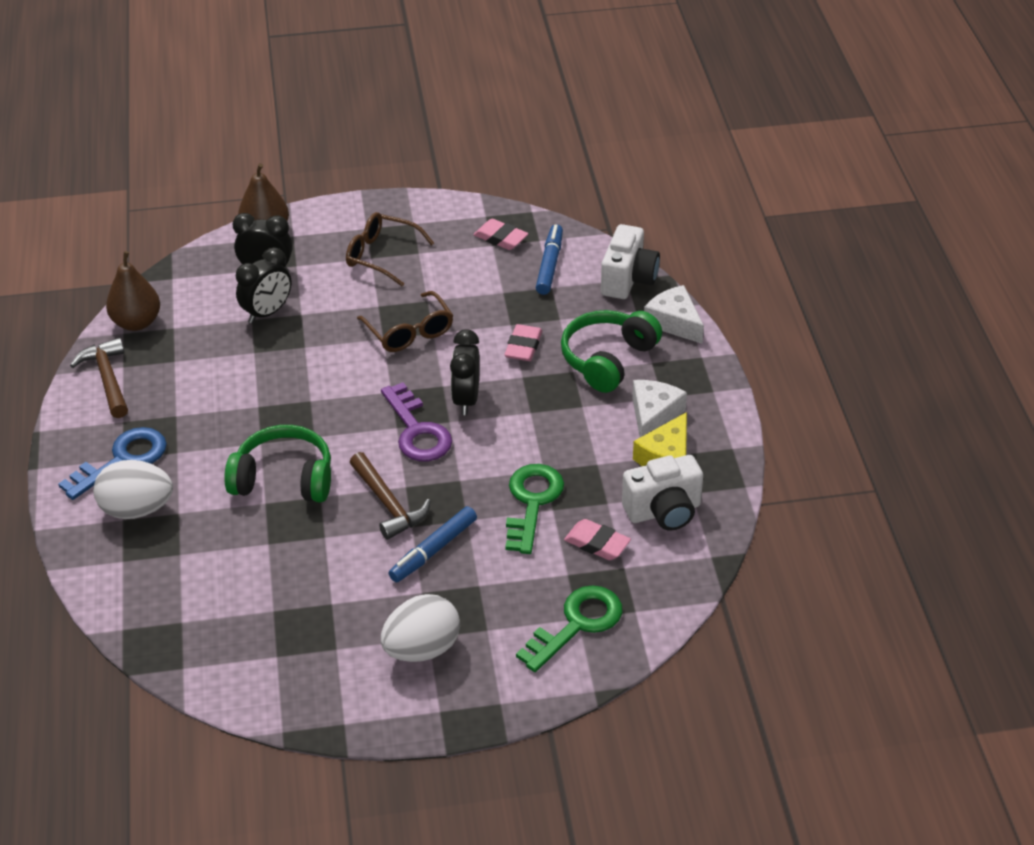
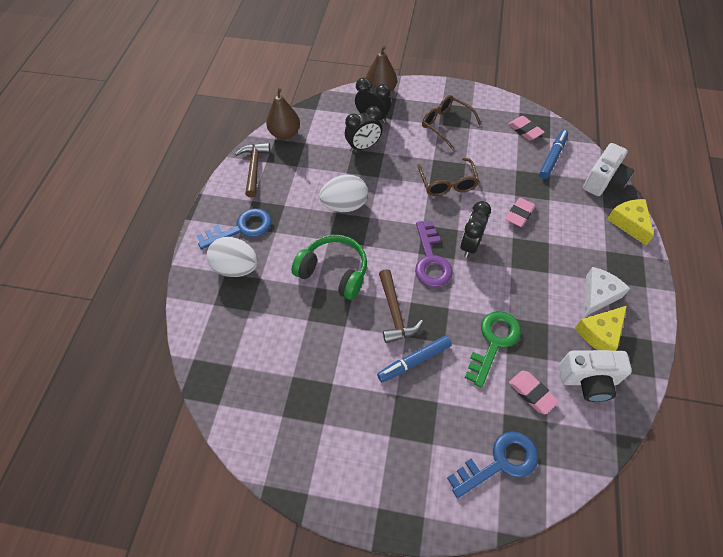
camera: 20 degrees right, 15 degrees up
white egg [381,594,460,662] -> white egg moved to [319,175,368,212]
green key [516,585,623,672] -> blue key [447,431,538,498]
green headphones [561,310,662,393] -> none
white cheese [644,285,704,344] -> yellow cheese [607,199,654,245]

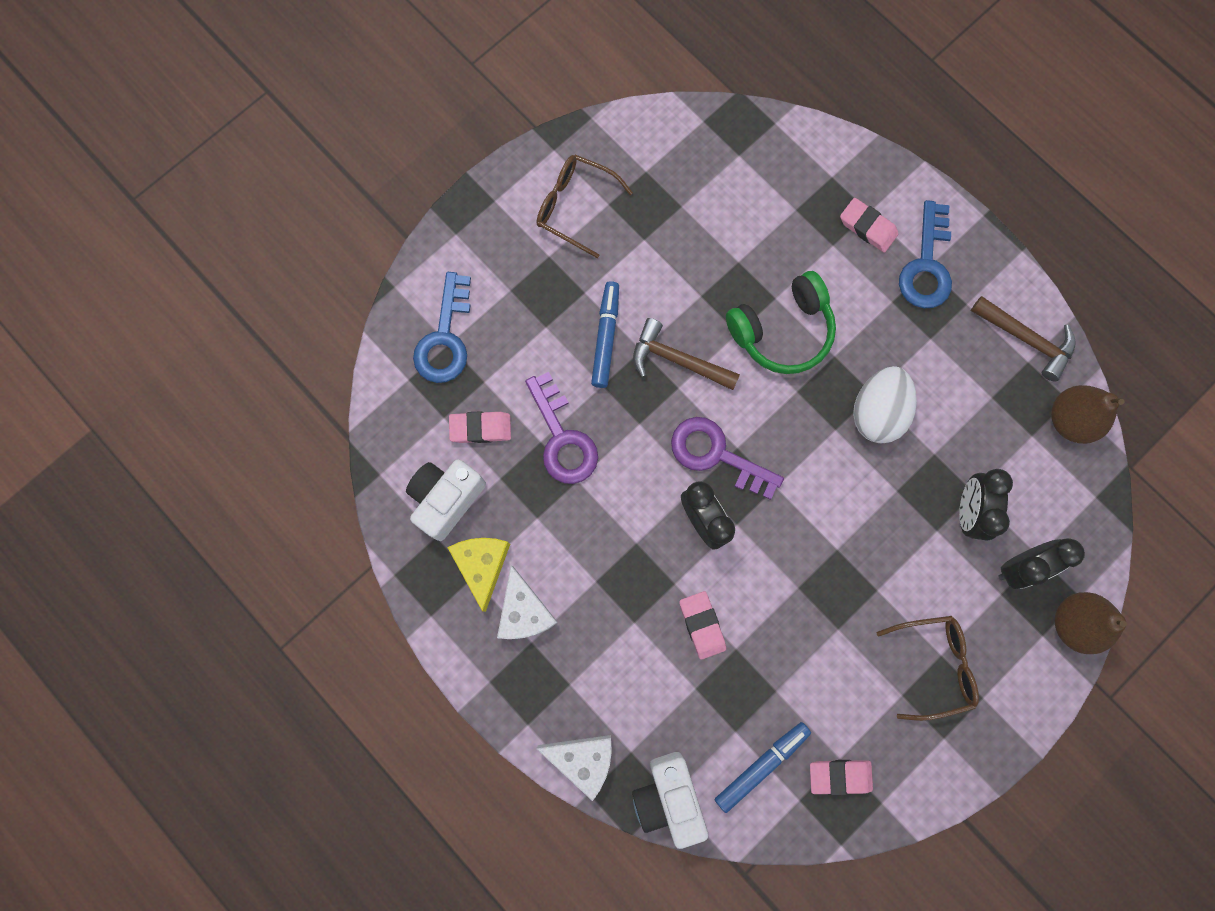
camera: 125 degrees right, 20 degrees up
white egg [207,237,258,277] -> pink eraser [840,198,899,253]
brown glasses [417,158,479,196] -> brown glasses moved to [537,155,633,258]
green key [465,311,521,388] -> purple key [525,372,598,484]
blue marker [539,130,568,179] -> blue marker turned 105 degrees counterclockwise [715,722,811,813]
yellow cheese [607,199,654,245] -> white cheese [536,735,612,801]

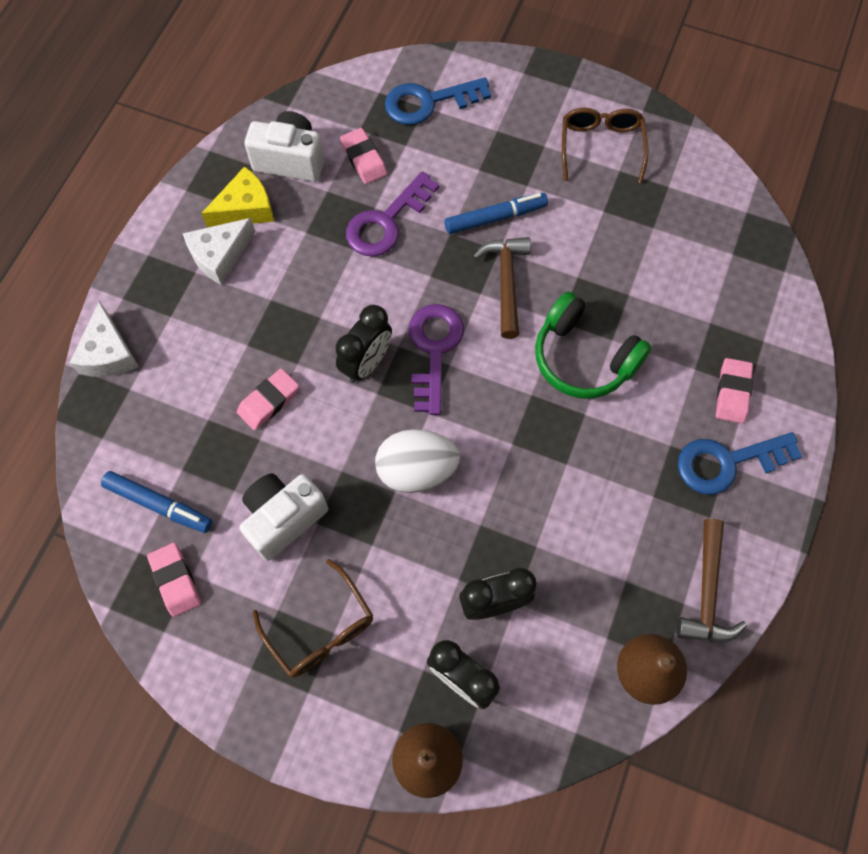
camera: 65 degrees right, 10 degrees down
white camera [632,752,708,849] -> white camera moved to [240,473,328,561]
white egg [853,366,917,443] -> white egg moved to [375,429,460,493]

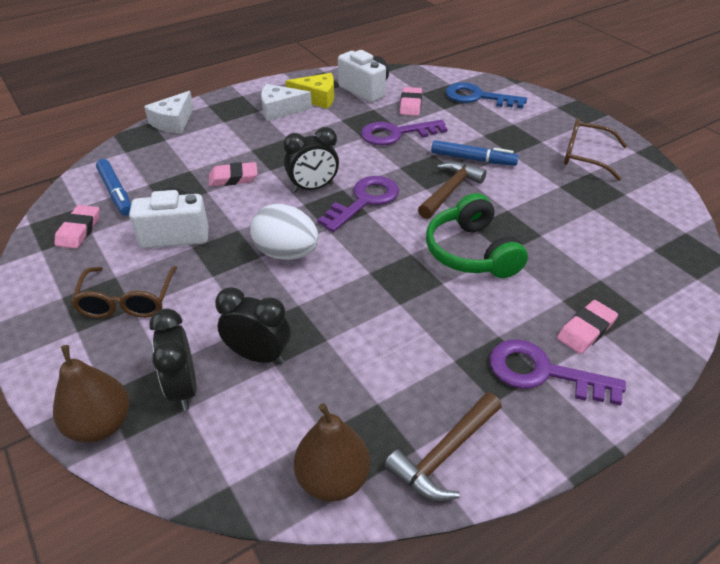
camera: 35 degrees right, 25 degrees down
brown glasses [562,108,649,183] -> brown glasses turned 105 degrees counterclockwise [564,119,627,181]
blue key [678,432,802,495] -> purple key [490,339,626,406]

